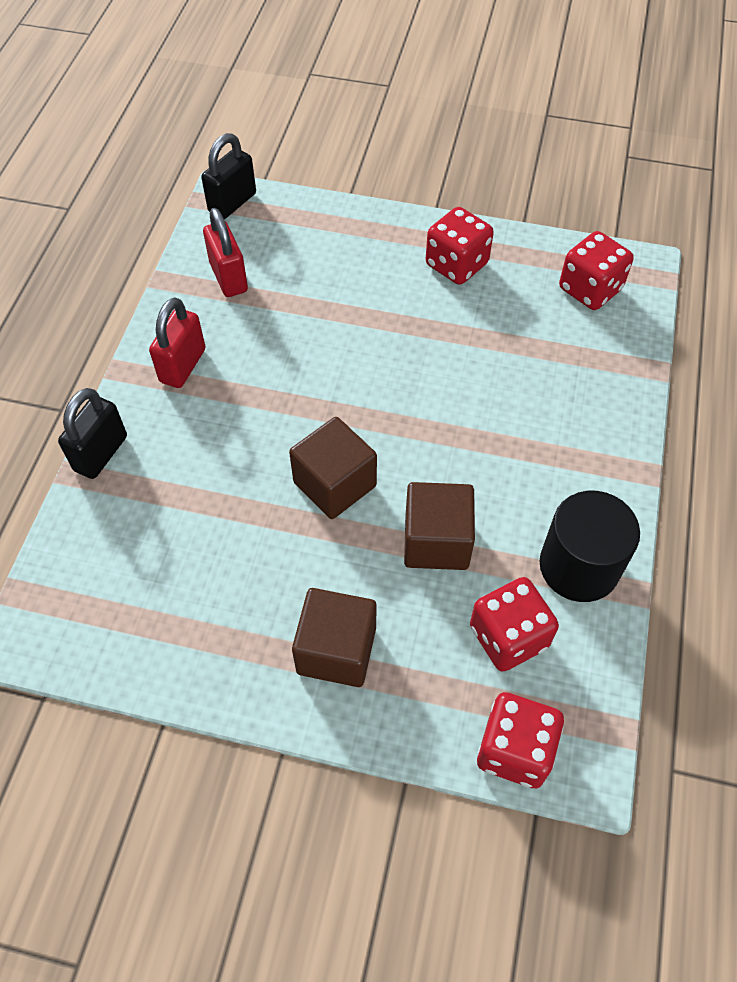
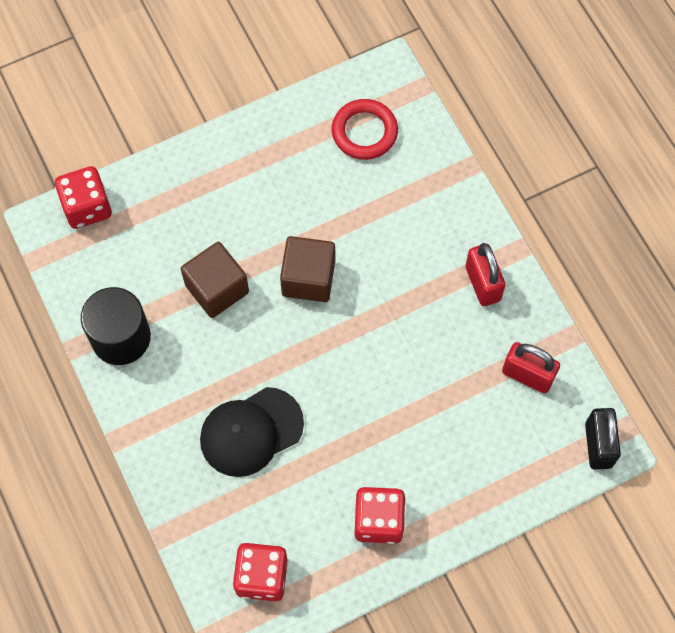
camera: 140 degrees right, 10 degrees up
black padlock [58,388,127,479] -> none
brown cube [292,588,377,687] -> none
red dice [470,577,559,672] -> none
none -> black cap [200,387,304,477]
none -> red ring [332,99,398,160]

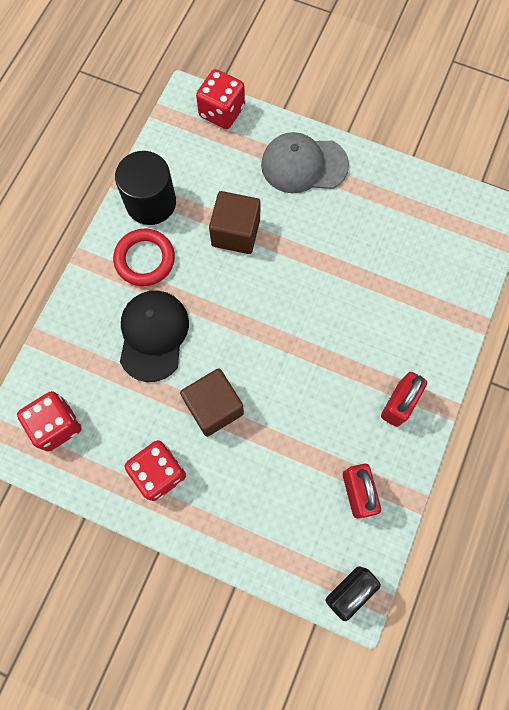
camera: 50 degrees right, 5 degrees up
black cap [200,387,304,477] -> black cap turned 75 degrees clockwise [120,291,189,382]
brown cube [280,236,335,302] -> brown cube moved to [180,368,244,437]
red ring [332,99,398,160] -> red ring moved to [113,228,175,286]
none -> grey cap [261,132,349,193]

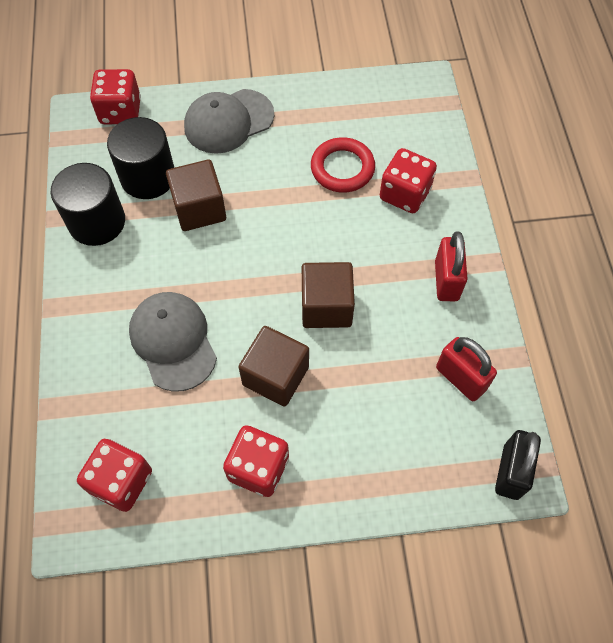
camera: 30 degrees left, 10 degrees down
red ring [113,228,175,286] -> red ring moved to [311,137,375,192]
black cap [120,291,189,382] -> grey cap [129,292,217,392]
none -> black cylinder [107,117,174,199]
none -> brown cube [302,262,355,328]
none -> red dice [380,148,437,213]

